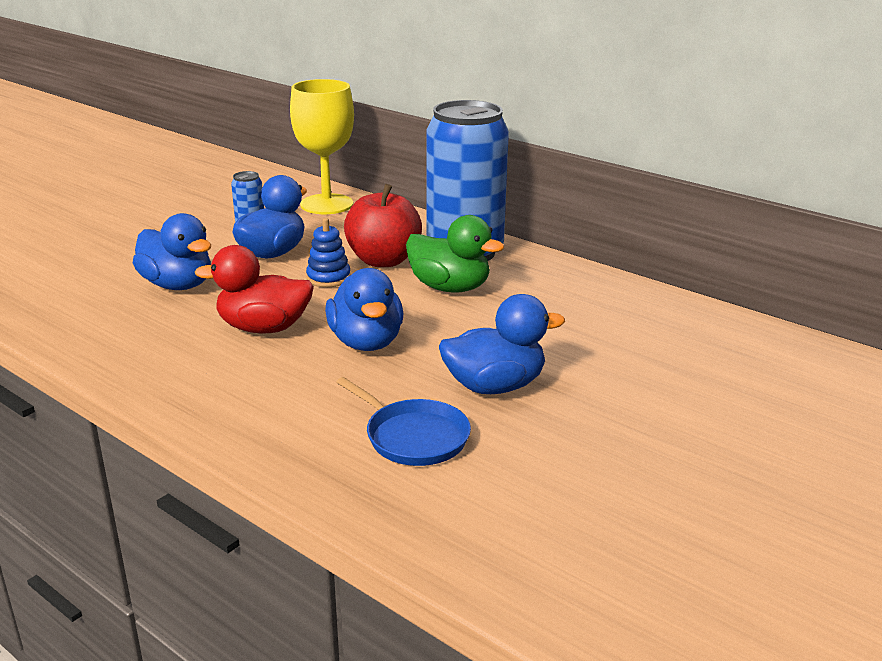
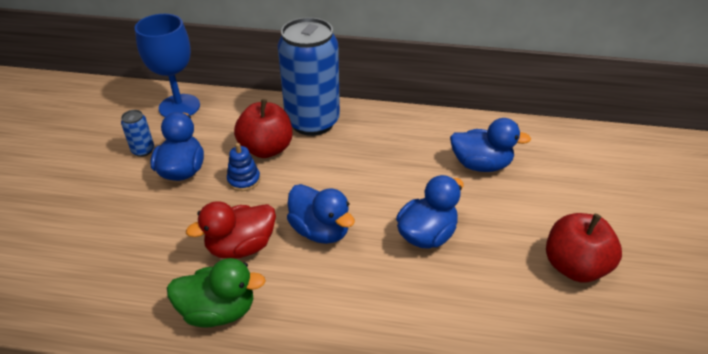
camera: 30 degrees left, 15 degrees up
blue duck [133,213,211,290] -> blue duck moved to [450,118,531,172]
yellow goblet [290,79,354,214] -> blue goblet [135,14,200,117]
blue pan [336,377,471,466] -> none
green duck [406,215,504,293] -> green duck moved to [167,258,266,328]
none -> red apple [546,213,622,283]

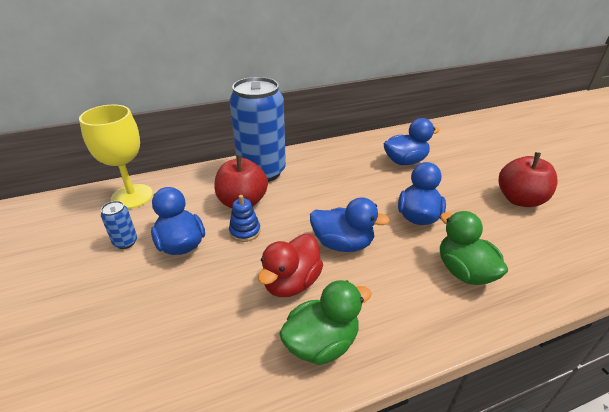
camera: 30 degrees left, 5 degrees down
blue goblet [135,14,200,117] -> yellow goblet [79,105,153,209]
none -> green duck [440,211,508,285]

